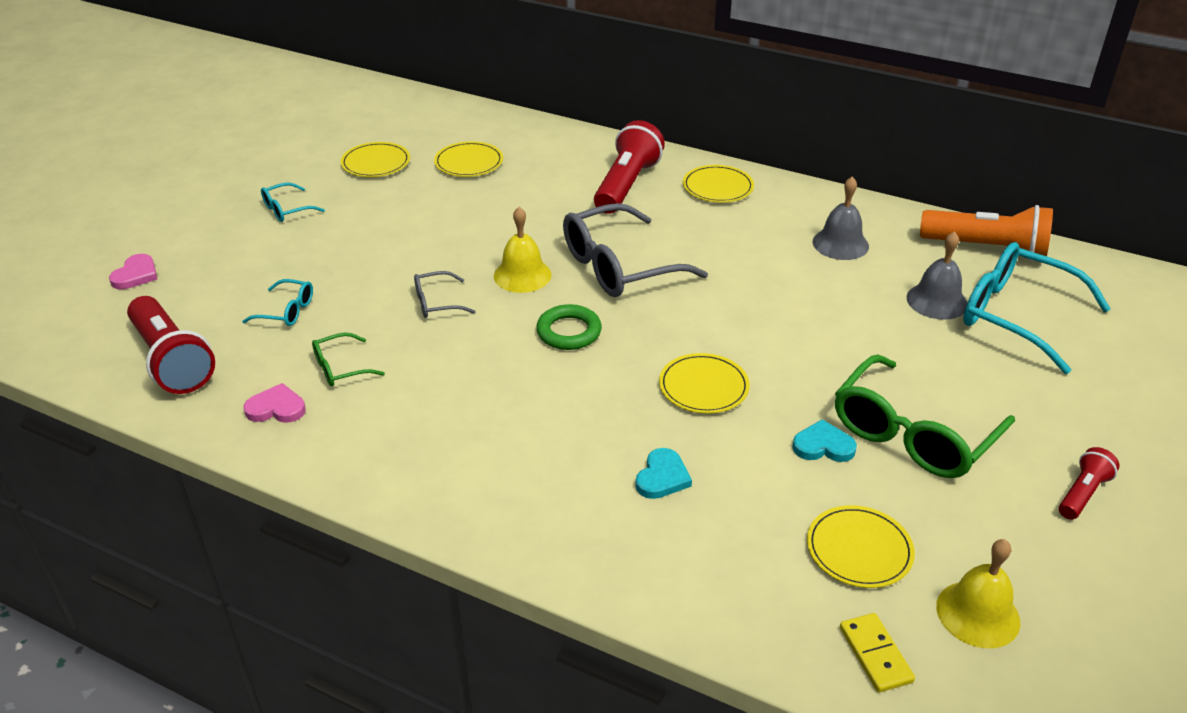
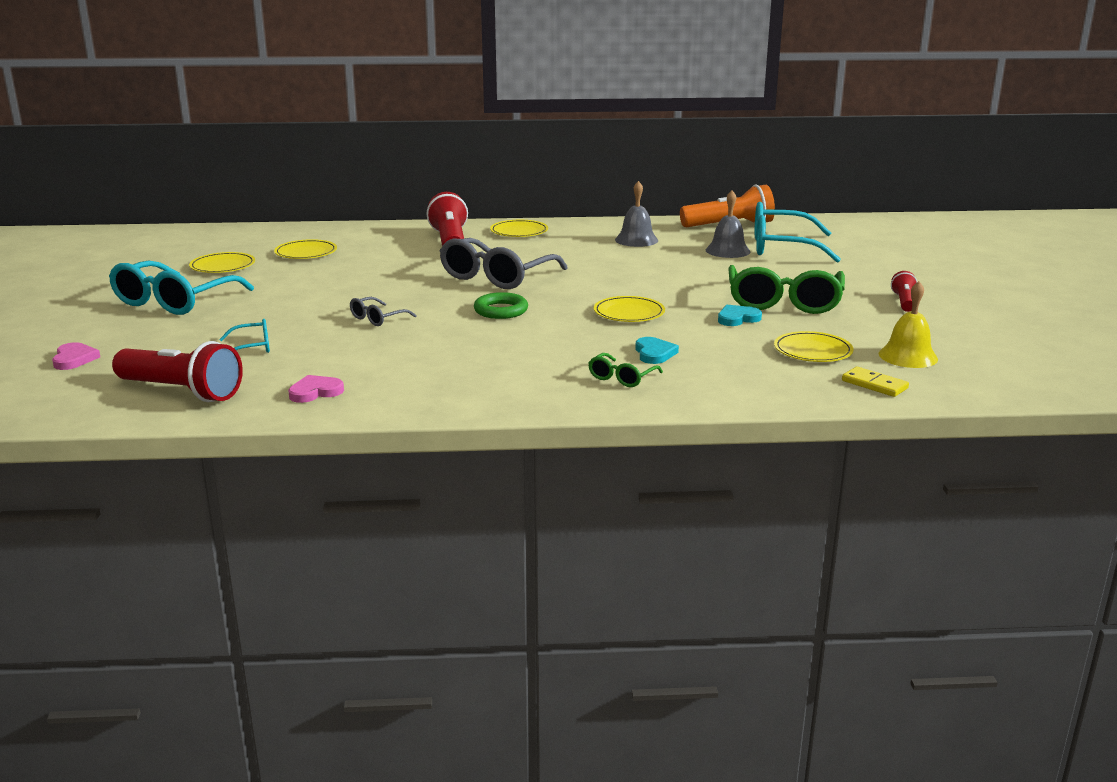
camera: 30 degrees left, 15 degrees down
turquoise glasses [261,182,325,222] -> turquoise glasses [109,261,254,315], size x2.12
green glasses [312,333,385,387] -> green glasses moved to [588,353,663,387]
yellow bell [494,207,552,293] -> none

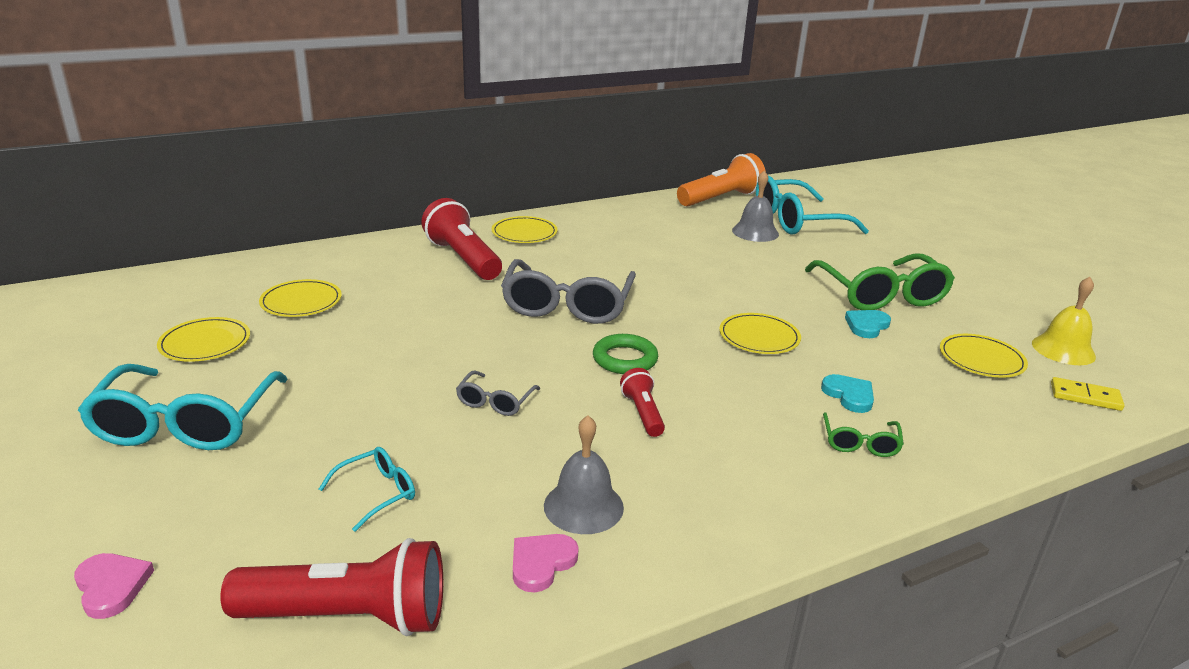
camera: 25 degrees left, 5 degrees up
grey bell [615,181,658,247] -> grey bell moved to [544,415,624,534]
red flashlight [891,271,917,312] -> red flashlight moved to [620,368,665,437]

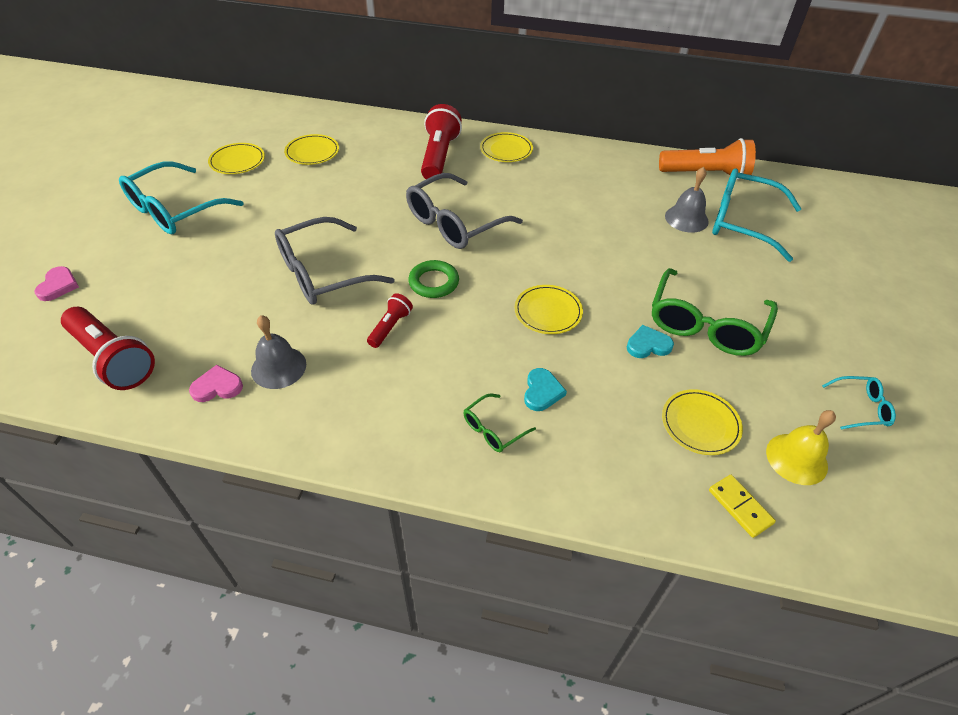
camera: 40 degrees right, 20 degrees up
turquoise glasses [319,447,415,532] -> turquoise glasses moved to [822,376,896,429]
grey glasses [456,371,540,416] -> grey glasses [275,217,395,305], size x2.12

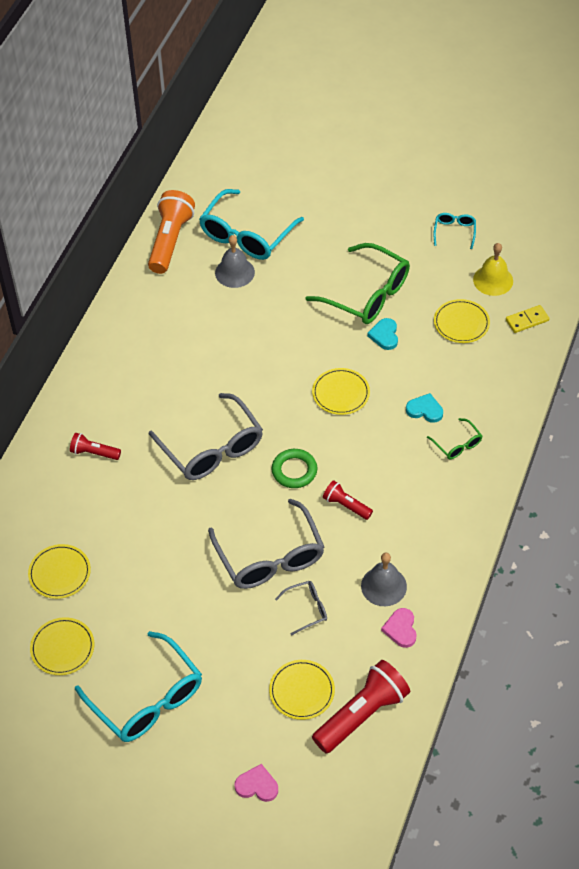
camera: 80 degrees left, 5 degrees up
red flashlight [421,104,462,179] -> red flashlight [70,433,121,460], size x0.53
yellow plate [480,132,533,162] -> yellow plate moved to [269,660,335,720]
none -> grey glasses [275,581,327,636]

